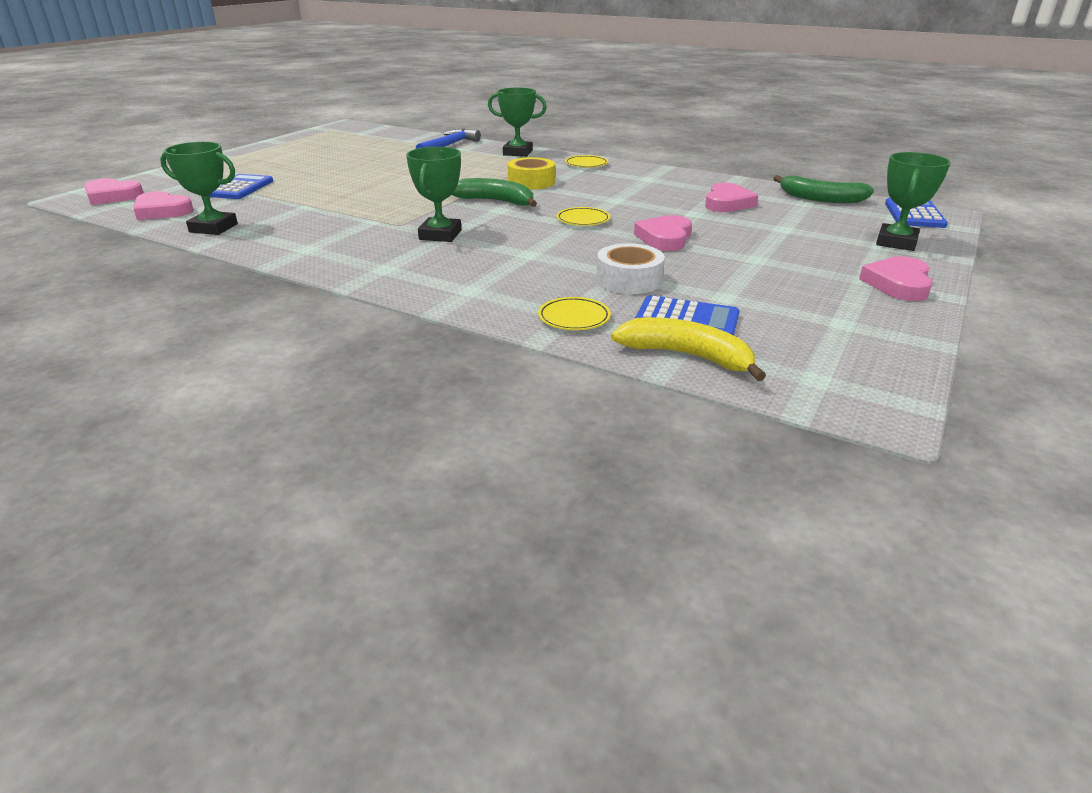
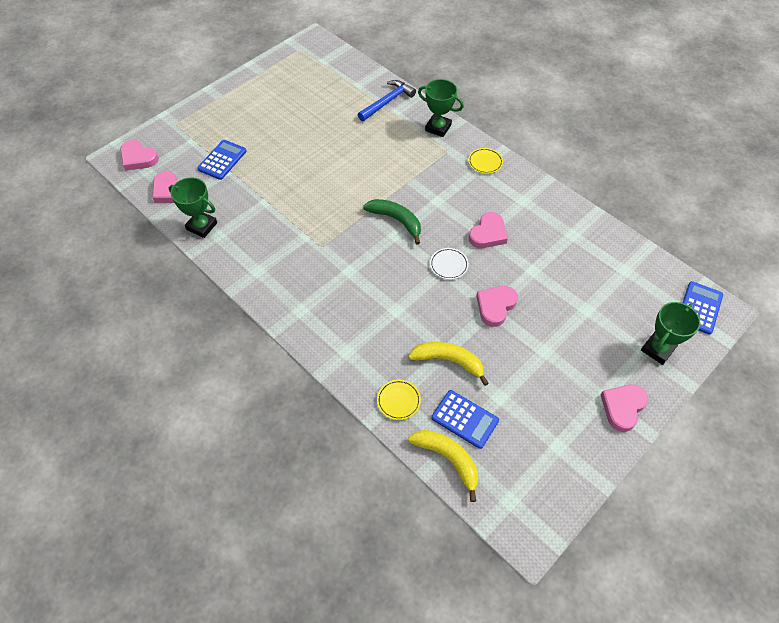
camera: 15 degrees right, 25 degrees up
green trophy [406,147,461,242] -> none
yellow tape [508,157,555,189] -> none
yellow plate [556,207,610,226] -> white plate [430,248,469,280]
white tape [596,243,665,294] -> yellow banana [408,342,489,386]
pink heart [705,183,758,212] -> pink heart moved to [469,212,508,248]
green banana [773,175,874,203] -> none

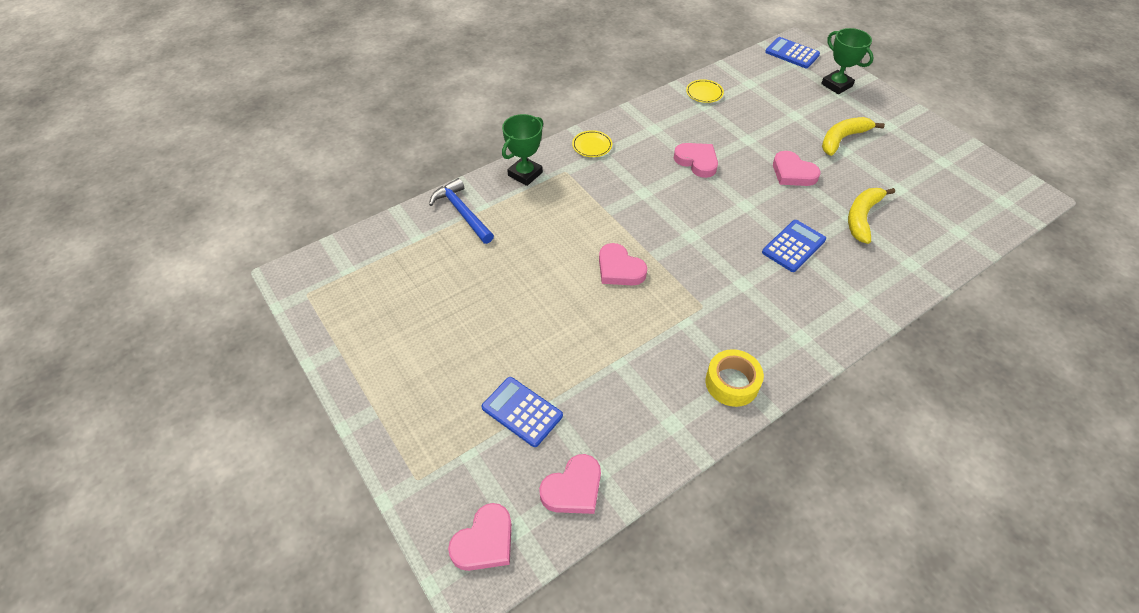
camera: 80 degrees left, 5 degrees down
green trophy [169,178,217,238] -> none
green banana [363,199,421,245] -> none
yellow plate [377,380,421,420] -> yellow plate moved to [686,79,724,103]
yellow banana [408,430,478,502] -> yellow banana moved to [822,117,885,156]
white plate [430,248,469,280] -> none
blue calculator [431,390,499,449] -> blue calculator moved to [762,220,826,272]
pink heart [601,385,648,432] -> pink heart moved to [599,243,647,285]
none -> yellow tape [706,349,764,407]

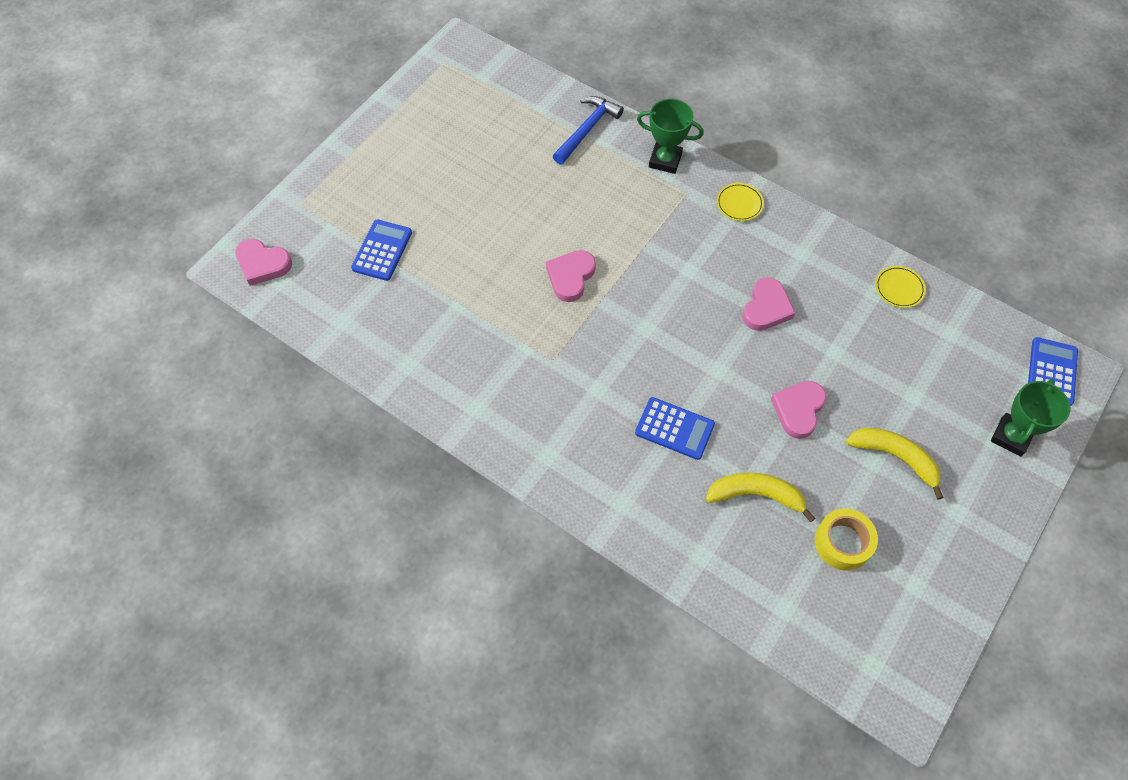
camera: 70 degrees right, 10 degrees up
pink heart [539,454,601,514] -> none
yellow tape [706,349,764,407] -> yellow tape moved to [814,508,878,571]

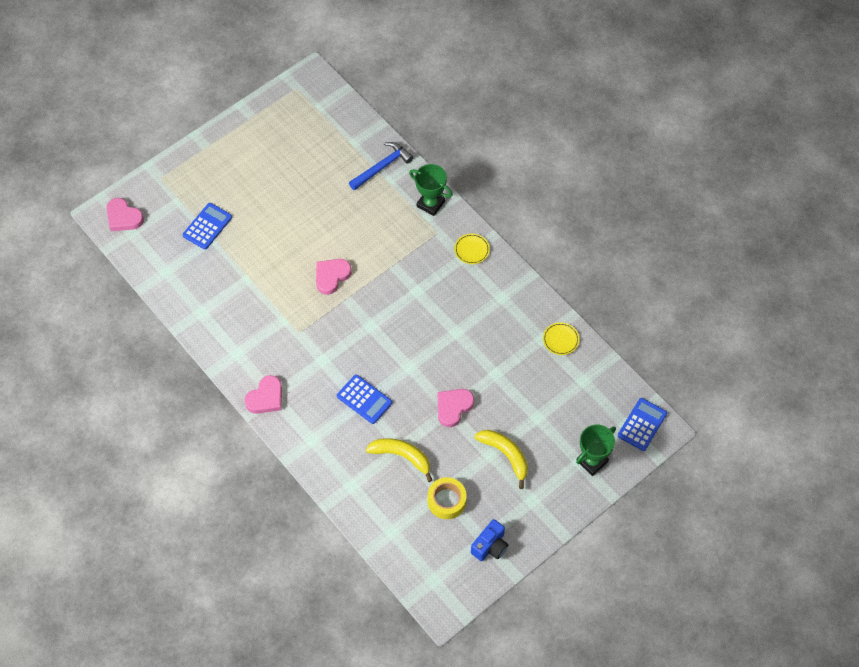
camera: 15 degrees right, 0 degrees up
pink heart [742,278,795,331] -> pink heart moved to [244,375,282,414]
none -> blue camera [471,519,508,561]

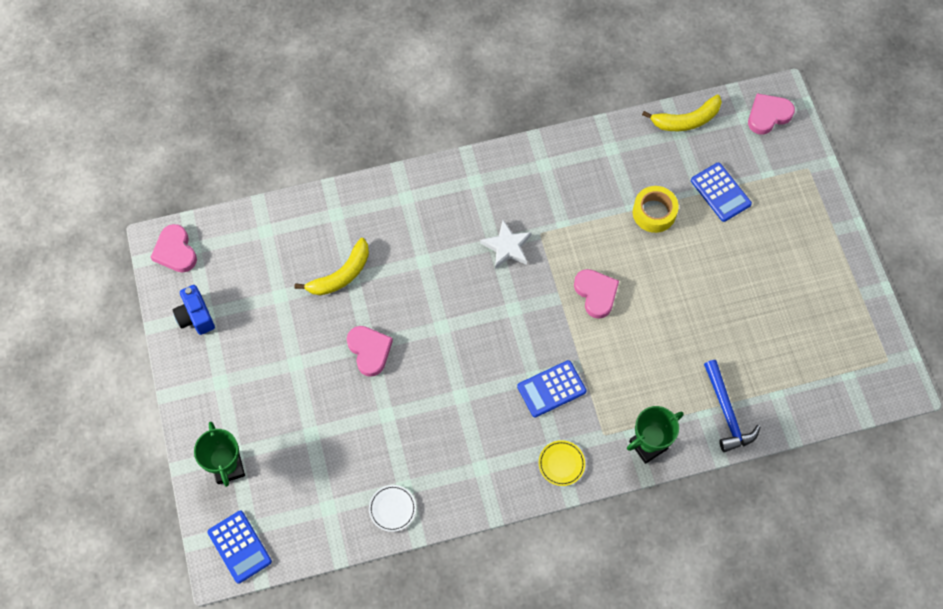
camera: 115 degrees right, 5 degrees up
pink heart [244,375,282,414] -> pink heart moved to [151,224,197,273]
blue calculator [337,375,392,424] -> blue calculator moved to [517,360,586,417]
yellow tape [428,477,467,519] -> yellow tape moved to [633,186,679,233]
yellow banana [474,430,528,489] -> yellow banana moved to [642,95,722,131]
yellow plate [543,322,579,355] -> white plate [369,485,416,532]
none -> white star [480,220,532,269]

